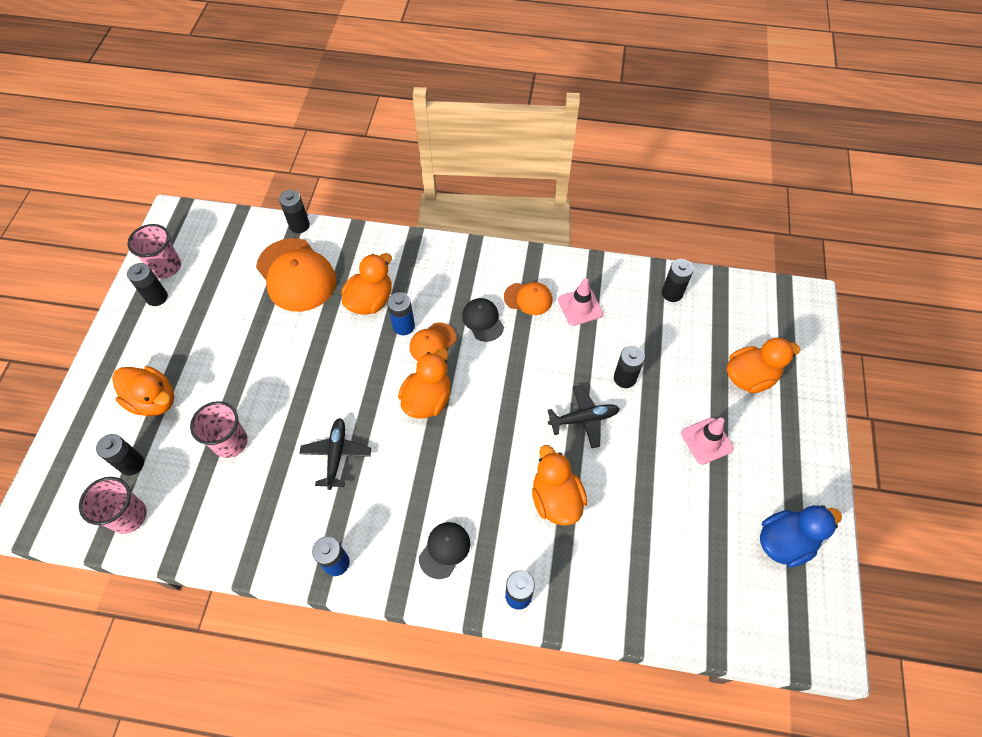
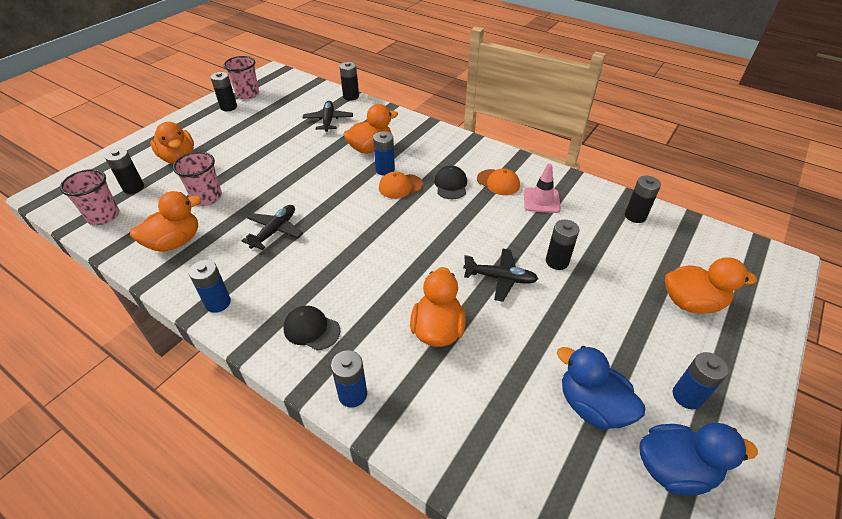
camera: 25 degrees right, 15 degrees down
orange cap [256,238,336,312] -> black plane [303,101,353,132]
orange duck [398,348,450,419] -> orange duck moved to [130,191,201,252]
black cap [419,522,470,579] -> black cap turned 120 degrees counterclockwise [283,306,340,350]
pink traffic cone [681,418,734,465] -> none
none -> blue duck [557,346,645,430]
none -> blue battery [673,352,729,409]

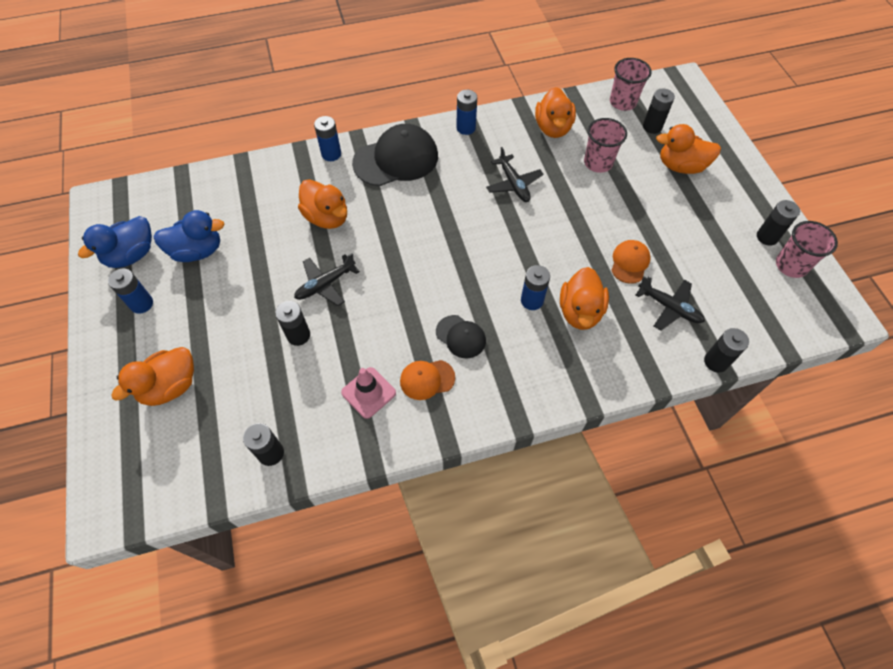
camera: 130 degrees right, 15 degrees up
black cap [283,306,340,350] -> black cap [352,124,438,186], size x1.92
orange cap [379,172,423,199] -> orange cap moved to [611,240,651,284]

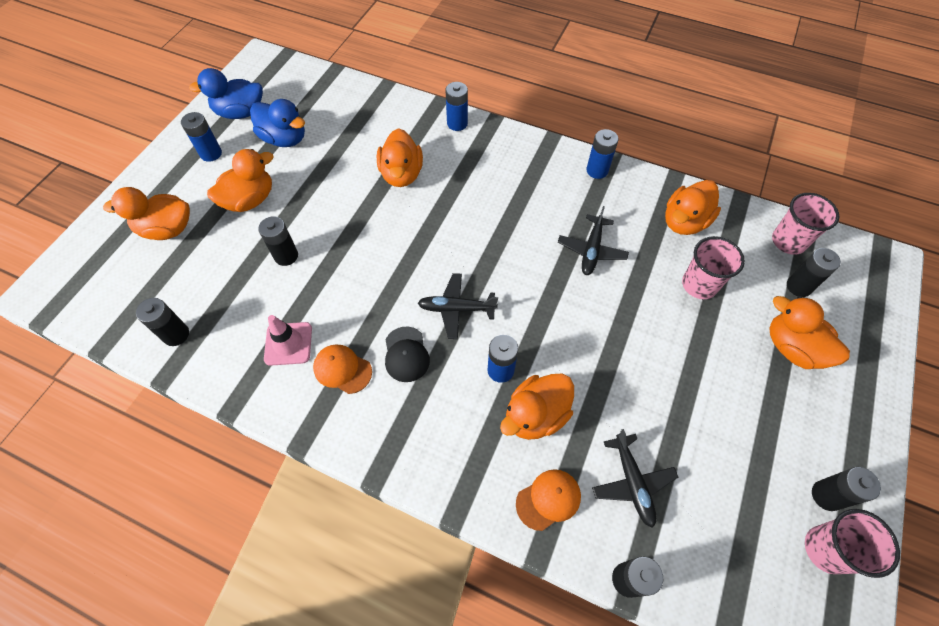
camera: 40 degrees right, 0 degrees up
black plane [294,253,360,306] -> black plane moved to [418,273,498,339]
black cap [352,124,438,186] -> none
orange cap [611,240,651,284] -> orange cap moved to [516,469,581,531]
none -> orange duck [207,149,274,212]

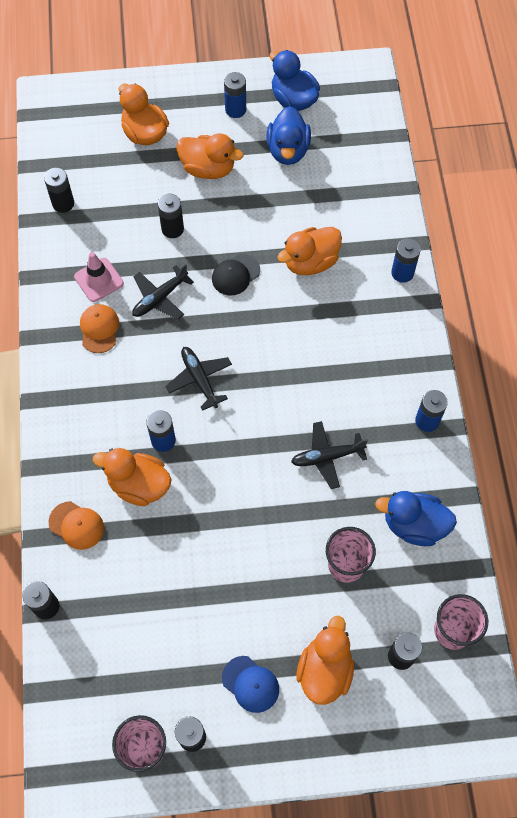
camera: 60 degrees right, 5 degrees up
black cap [385,327,430,382] -> black cap moved to [212,254,260,295]
black plane [592,429,679,528] -> black plane moved to [132,264,194,320]
orange duck [665,180,721,235] -> blue duck [375,491,457,546]
none -> blue cap [222,656,279,713]

